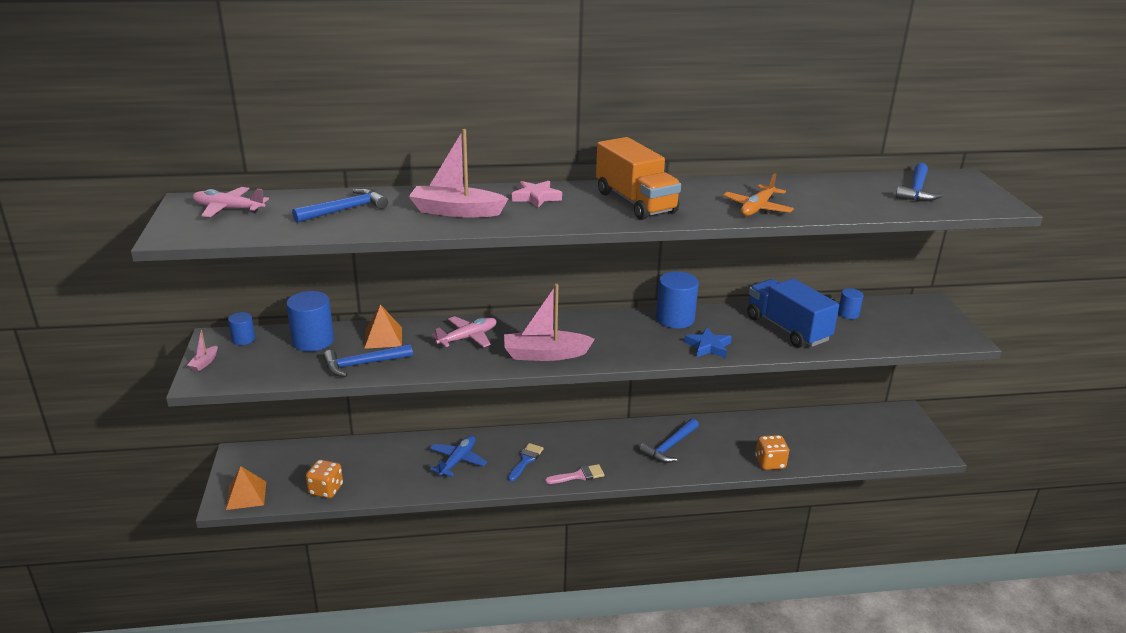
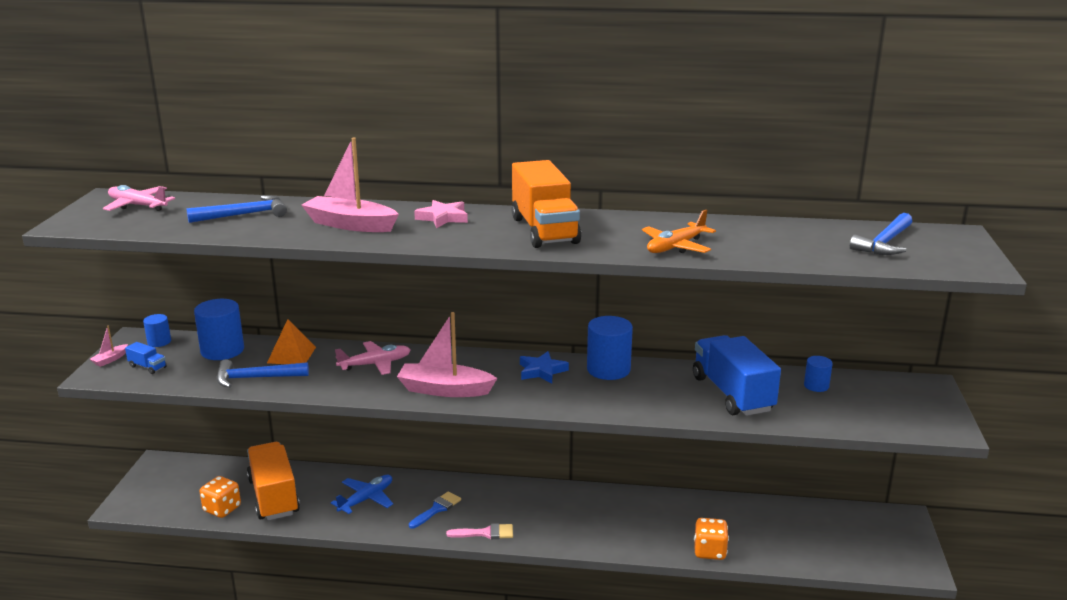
camera: 15 degrees right, 5 degrees down
orange pyramid [226,466,266,510] -> none
blue hammer [639,418,699,463] -> none
blue star [684,327,732,358] -> blue star moved to [520,351,569,383]
none -> blue truck [125,342,167,374]
none -> orange truck [247,442,300,520]

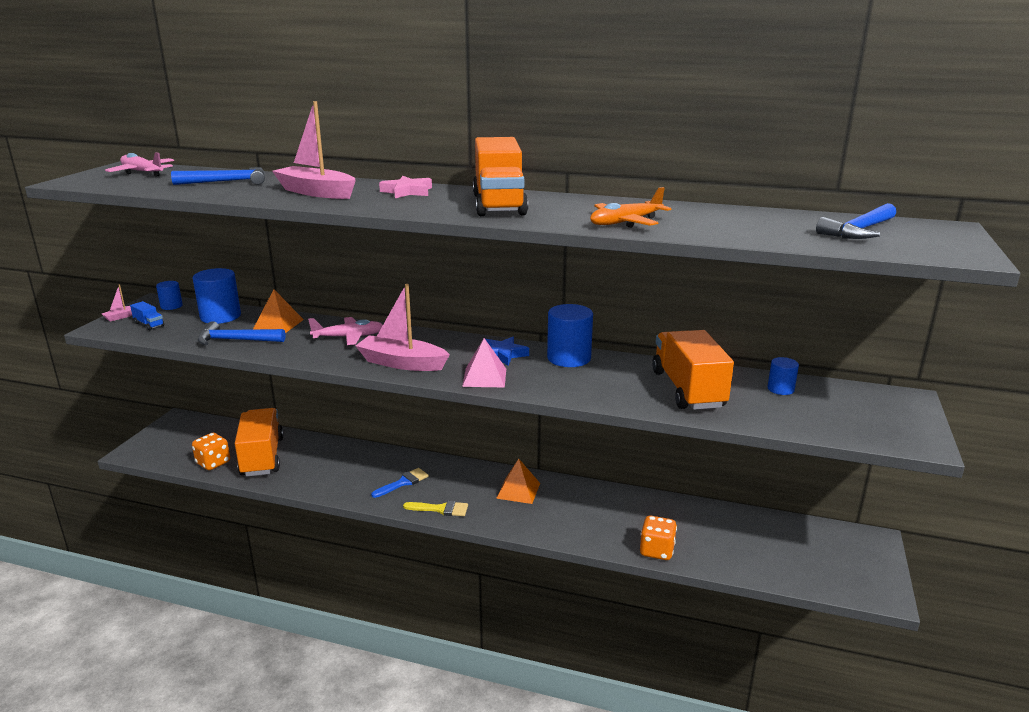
camera: 10 degrees right, 0 degrees up
blue plane [331,475,393,514] -> none
pink brush [446,523,513,539] -> yellow brush [403,501,468,516]
blue truck [693,335,781,416] -> orange truck [652,330,734,410]
none -> pink pyramid [462,338,506,387]
none -> orange pyramid [496,459,540,504]

